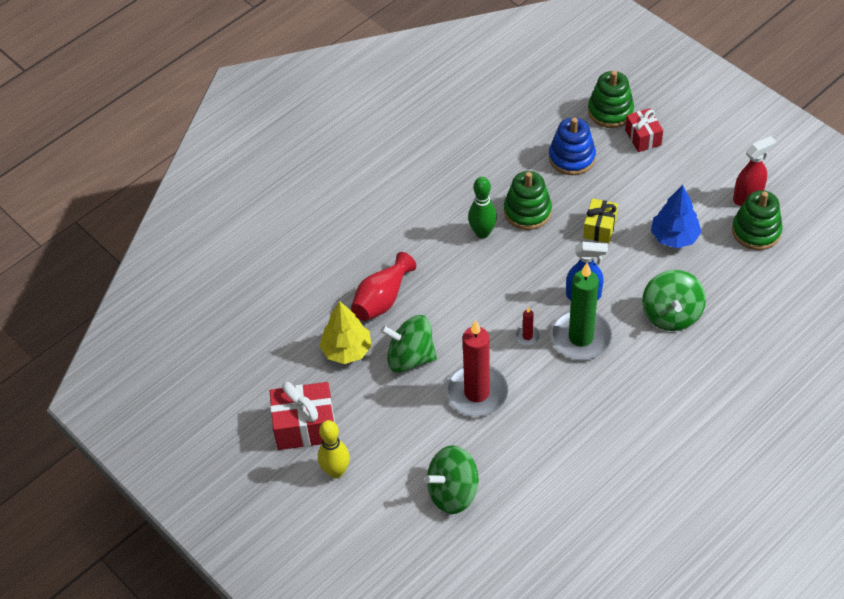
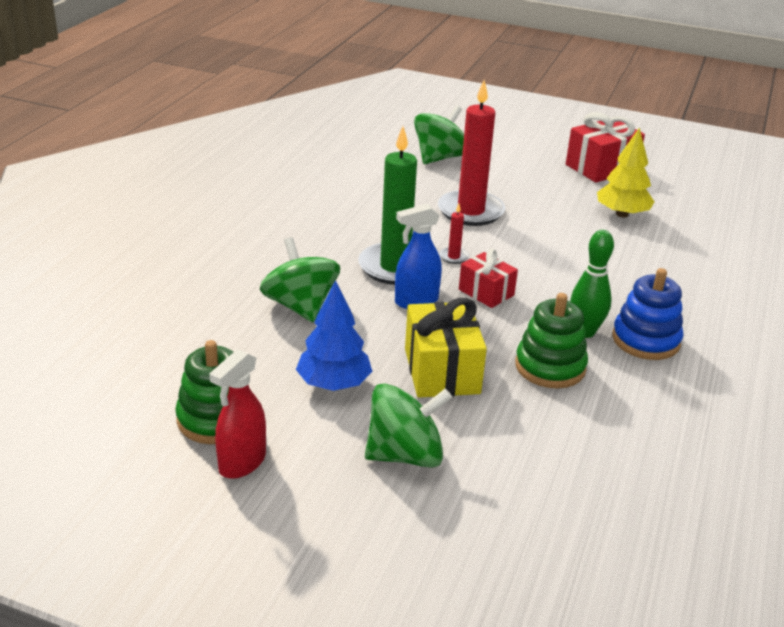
camera: 150 degrees right, 20 degrees down
yellow bowling pin [318,420,350,479] -> none
red vase [351,252,416,321] -> none
green spinning top [381,315,437,373] -> green spinning top moved to [365,383,452,468]
blue stacking toy [549,117,596,175] -> blue stacking toy moved to [612,268,683,360]
yellow gift [583,198,618,243] -> yellow gift [405,298,487,398], size x1.60
green stacking toy [588,71,634,128] -> none
red gift [625,108,663,152] -> red gift moved to [459,249,518,308]

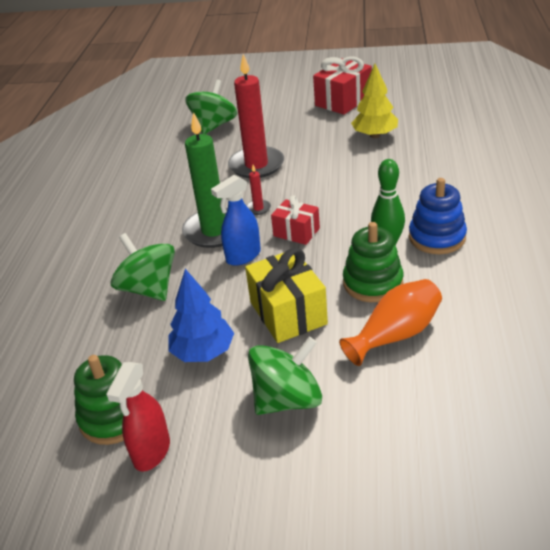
camera: 10 degrees left, 5 degrees up
none -> orange vase [339,279,442,366]

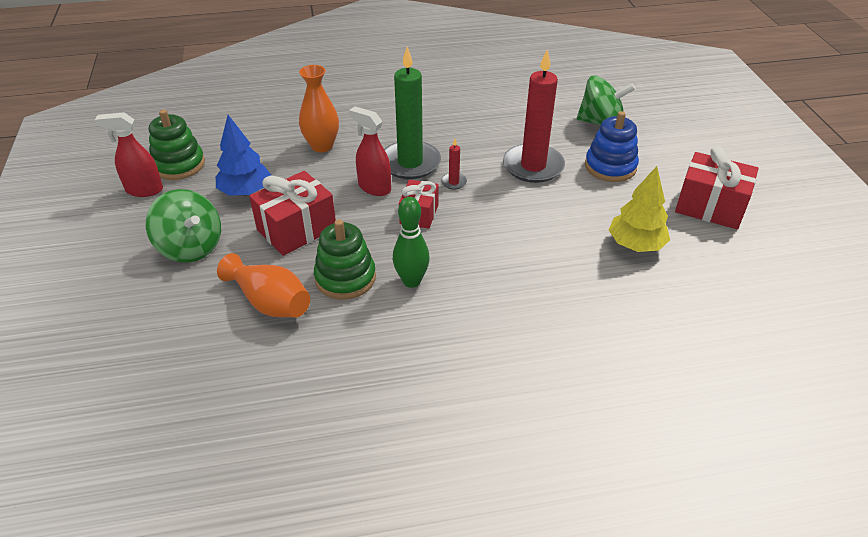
camera: 70 degrees right, 5 degrees up
green spinning top [111,233,175,301] -> orange vase [299,65,339,153]
blue spray bottle [211,175,261,266] -> red spray bottle [349,106,391,196]
yellow gift [245,248,328,343] -> red gift [249,171,336,256]
blue stacking toy [409,178,467,254] -> blue stacking toy moved to [585,111,639,182]

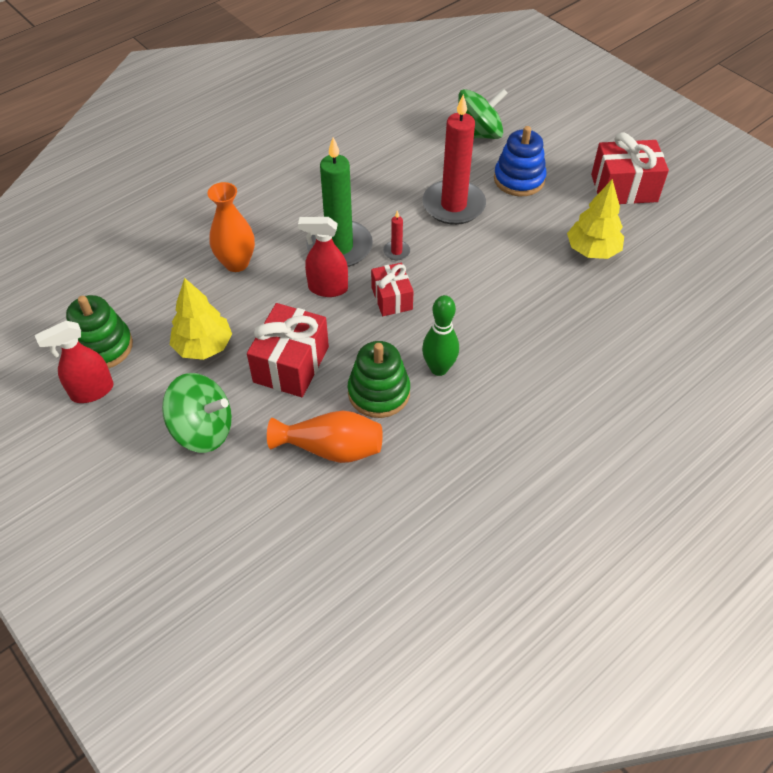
camera: 30 degrees left, 10 degrees up
blue tree [216,115,271,196] -> yellow tree [170,278,232,360]

